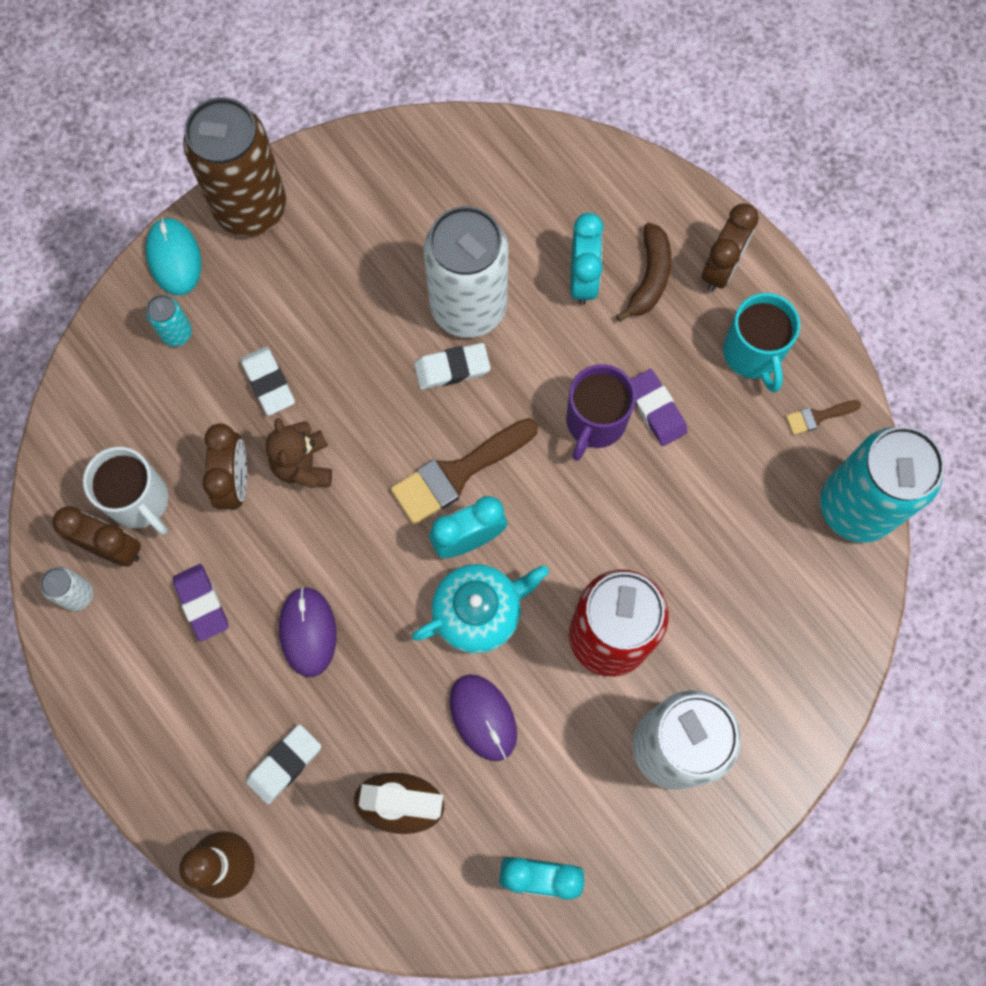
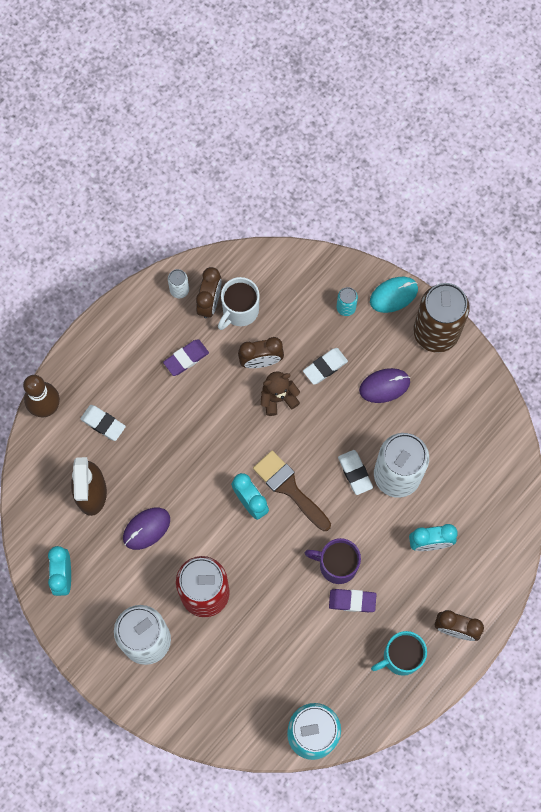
camera: 80 degrees right, 0 degrees up
purple mouse [279,586,337,677] -> purple mouse moved to [359,368,410,403]
turquoise teapot [412,564,549,654] -> none
brown banana [616,223,671,322] -> none
purple eraser [631,369,688,446] -> purple eraser turned 45 degrees clockwise [329,589,377,612]
brown brush [786,400,861,435] -> none

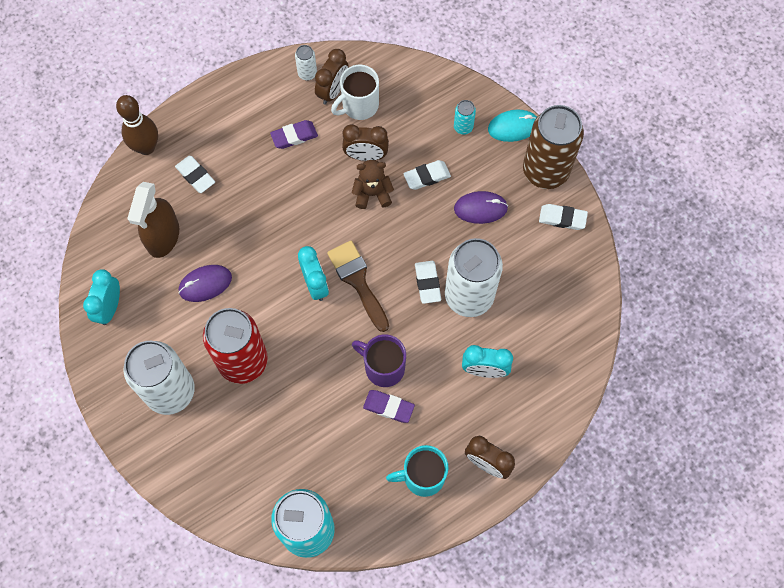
camera: 15 degrees right, 5 degrees down
none -> white eraser [539,204,588,230]

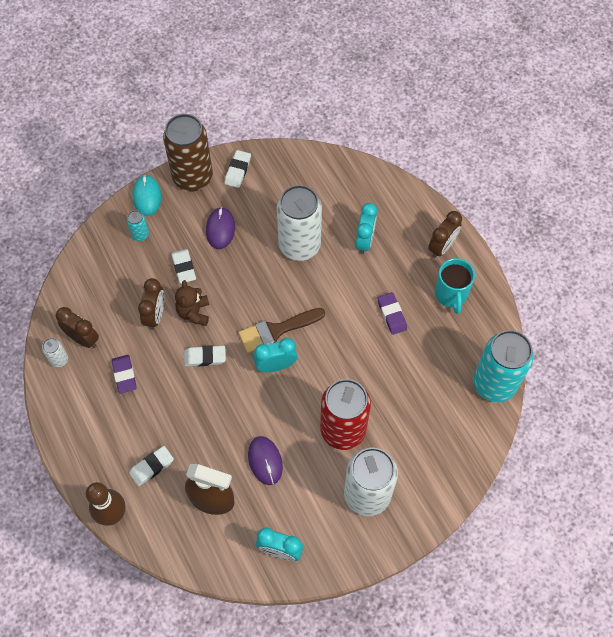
camera: 85 degrees left, 5 degrees down
white mug [331,64,379,120] -> none
purple mug [352,334,406,387] -> none
purple eraser [363,390,415,423] -> purple eraser turned 45 degrees counterclockwise [378,292,407,335]
white eraser [415,261,441,304] -> white eraser moved to [184,345,226,366]

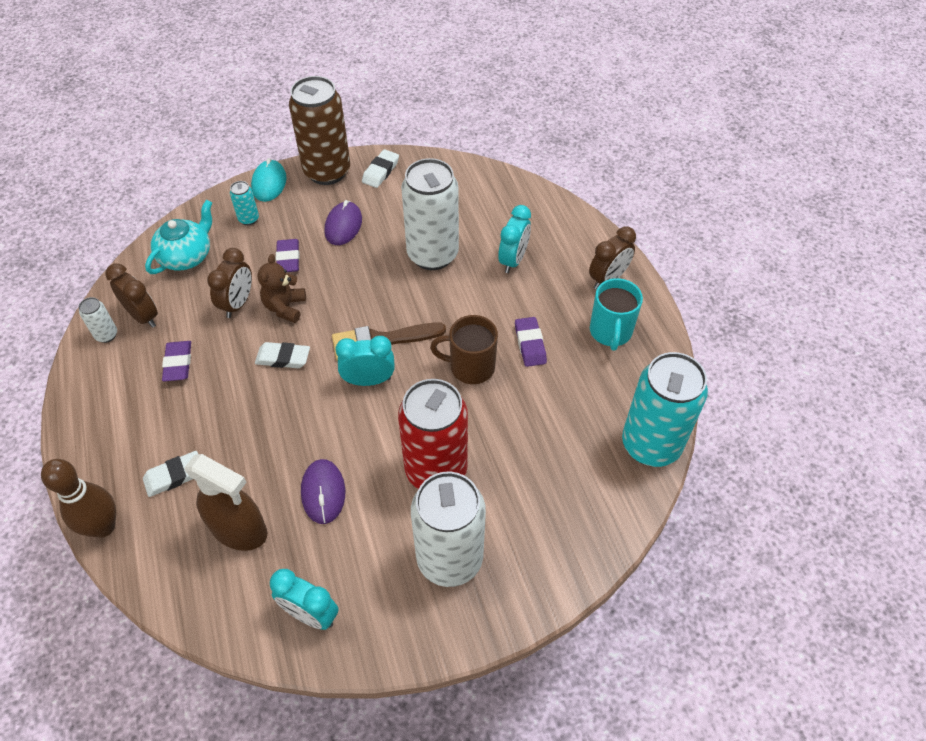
camera: 10 degrees right, 10 degrees down
white eraser [171,249,196,284] -> purple eraser [276,239,300,272]
none -> turquoise teapot [145,200,212,274]
none -> brown mug [430,315,498,384]

